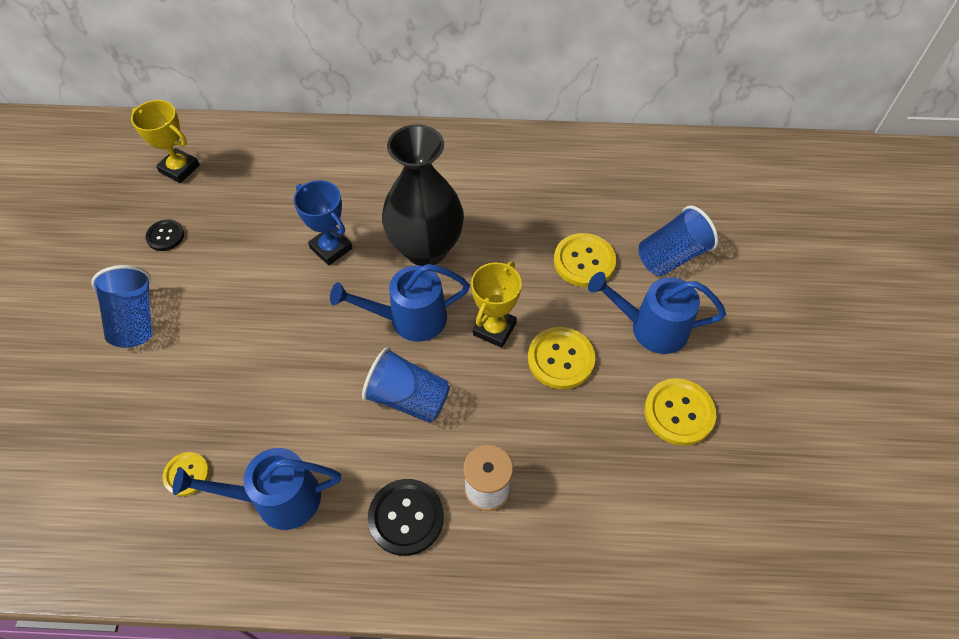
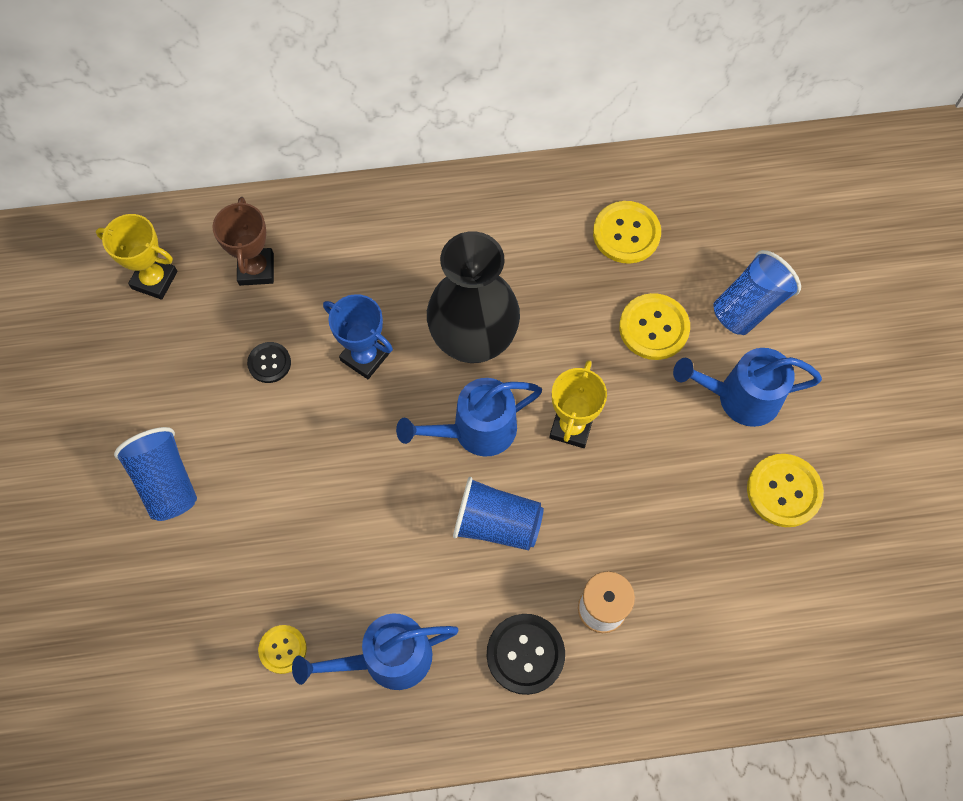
camera: 10 degrees left, 10 degrees up
black button [145,220,184,251] -> black button moved to [247,342,291,383]
yellow button [528,327,595,389] -> yellow button moved to [593,201,661,264]
none -> brown trophy [212,197,274,286]

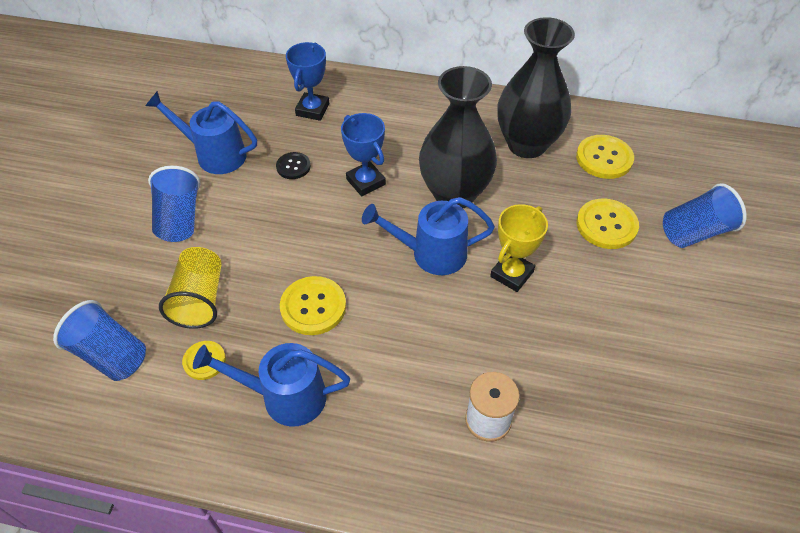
camera: 20 degrees right, 15 degrees down
yellow trophy [96,214,177,300] -> none
brown trophy [212,197,274,286] -> blue trophy [286,42,329,121]
blue cup [453,477,544,550] -> blue cup moved to [53,300,146,381]
black button [487,614,565,695] -> none
blue watering can [673,348,822,427] -> blue watering can moved to [145,91,257,174]
yellow button [747,454,824,527] -> yellow button moved to [280,276,346,335]
none -> yellow cup [159,247,221,329]
none -> black vase [497,17,575,158]

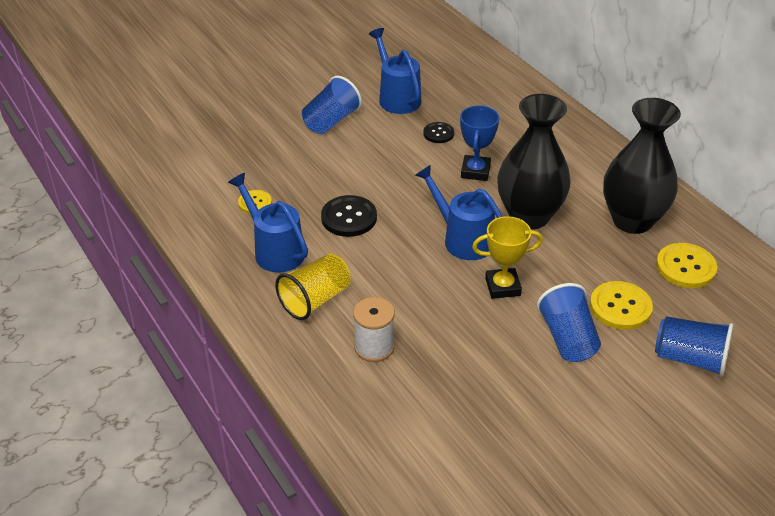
camera: 45 degrees right, 10 degrees down
blue cup [53,300,146,381] -> blue cup moved to [537,283,601,362]
yellow cup [159,247,221,329] -> yellow cup moved to [275,254,350,320]
yellow button [280,276,346,335] -> black button [321,195,377,237]
blue trophy [286,42,329,121] -> none

